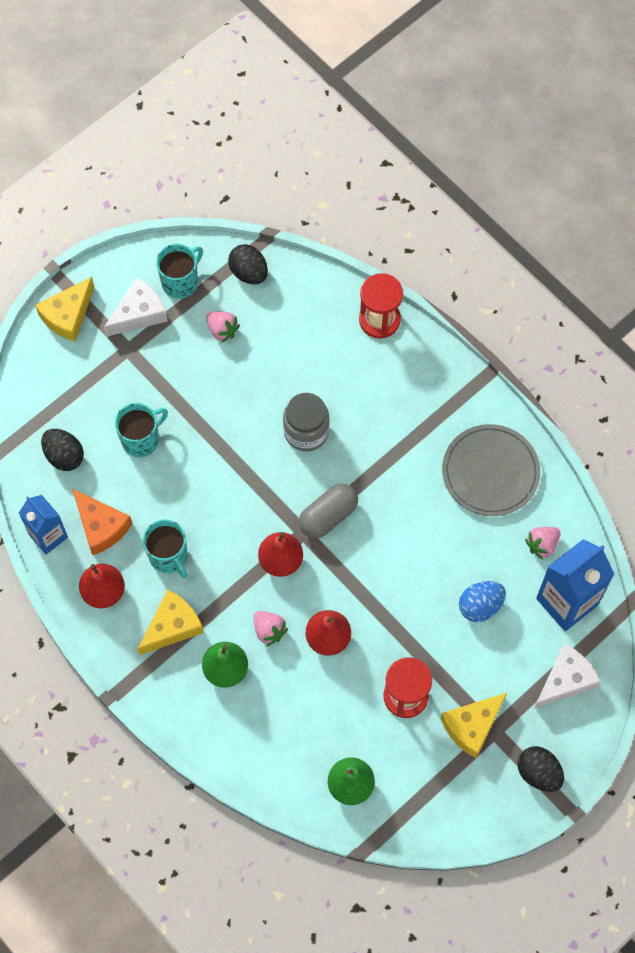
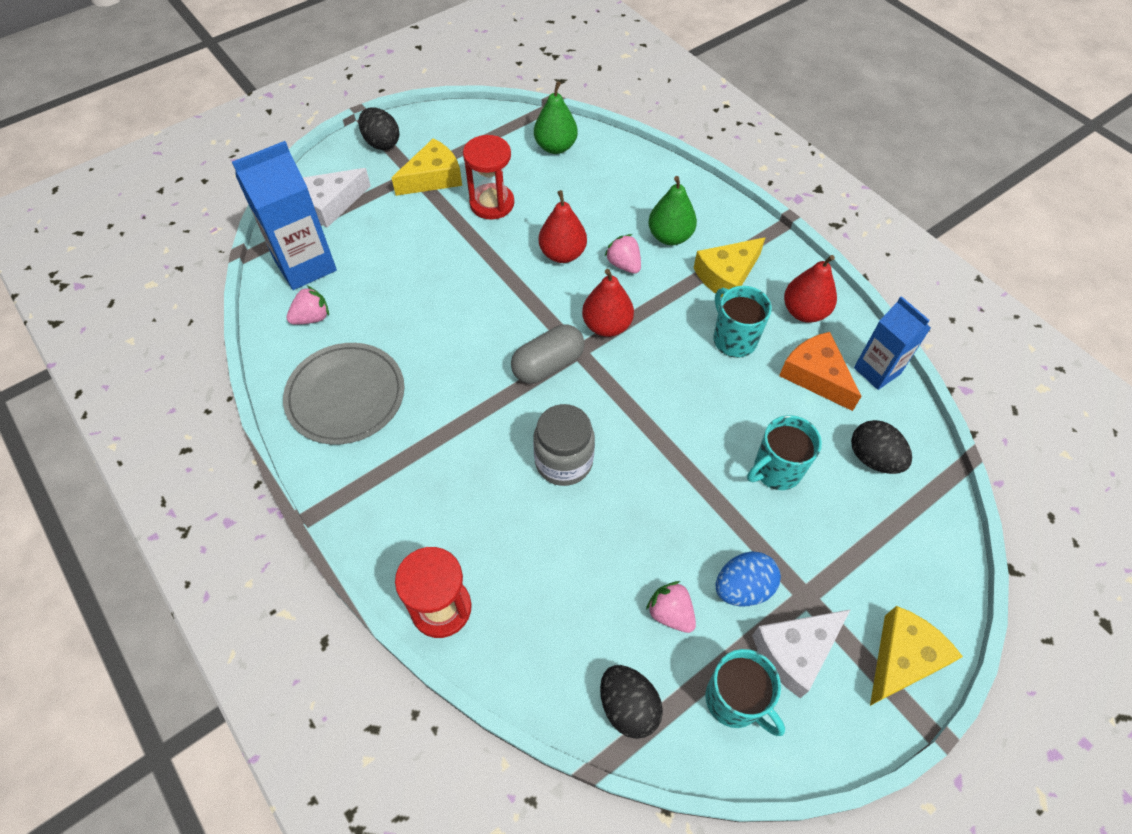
camera: 175 degrees left, 10 degrees down
turquoise mug [156,244,203,299] -> turquoise mug turned 90 degrees counterclockwise [705,649,785,736]
blue egg [459,581,506,622] -> blue egg moved to [716,551,781,606]

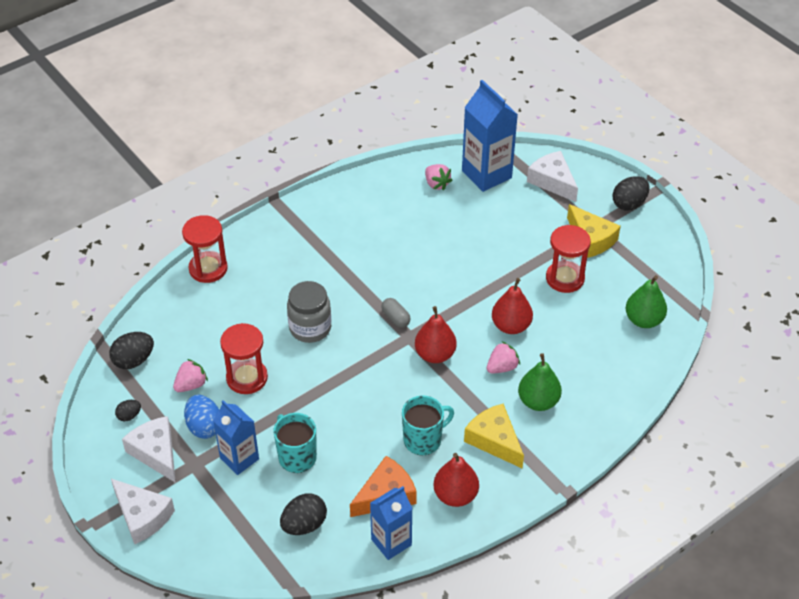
camera: 90 degrees right, 10 degrees down
grey plate [283,343,404,445] -> none
grey capsule [511,325,585,384] -> grey capsule [381,298,411,328], size x0.59
turquoise mug [705,649,785,736] -> black egg [115,400,141,421]
yellow cheese [870,606,963,706] -> white cheese [111,479,175,545]
none -> blue carton [213,400,259,475]
none -> red hourglass [220,323,268,394]

